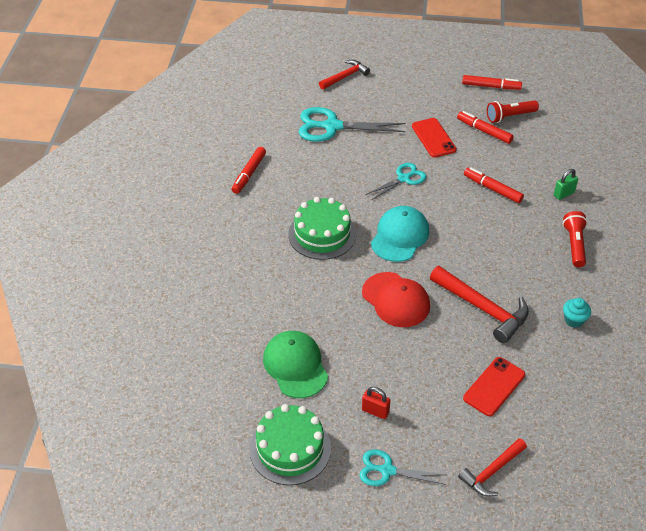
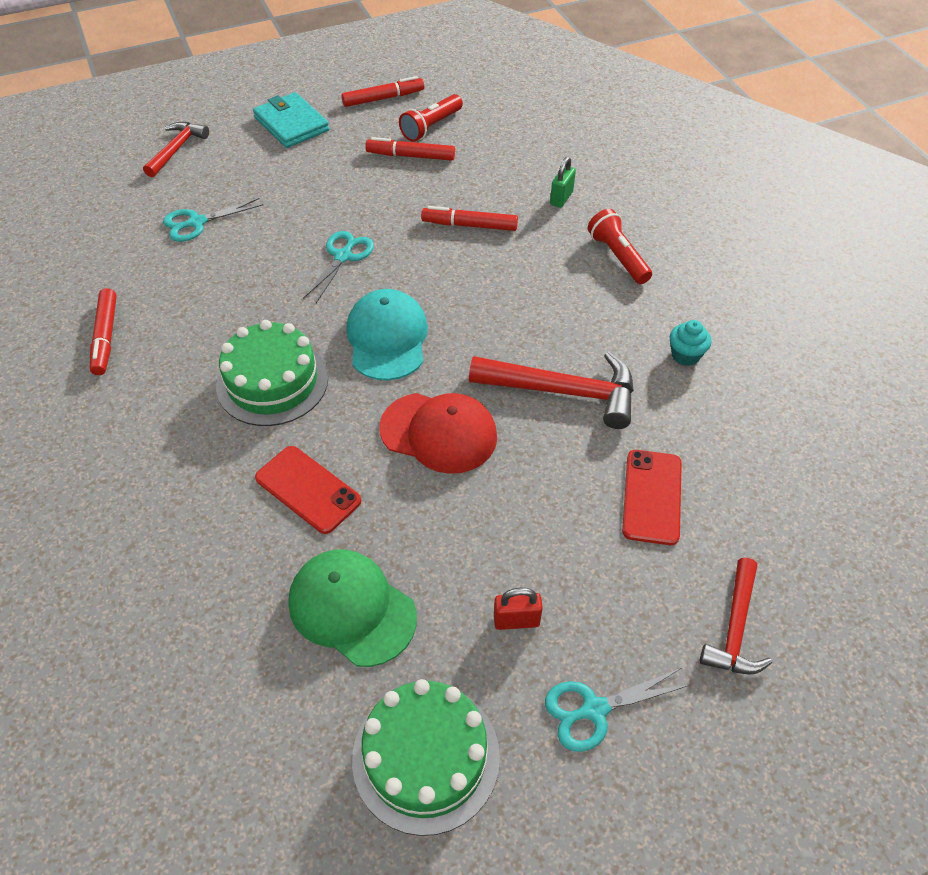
camera: 30 degrees left, 5 degrees up
turquoise scissors [298,107,405,142] -> turquoise scissors [163,198,263,242], size x0.60
red phone [412,118,457,158] -> red phone moved to [255,446,361,534]
none -> turquoise wallet [253,92,329,148]

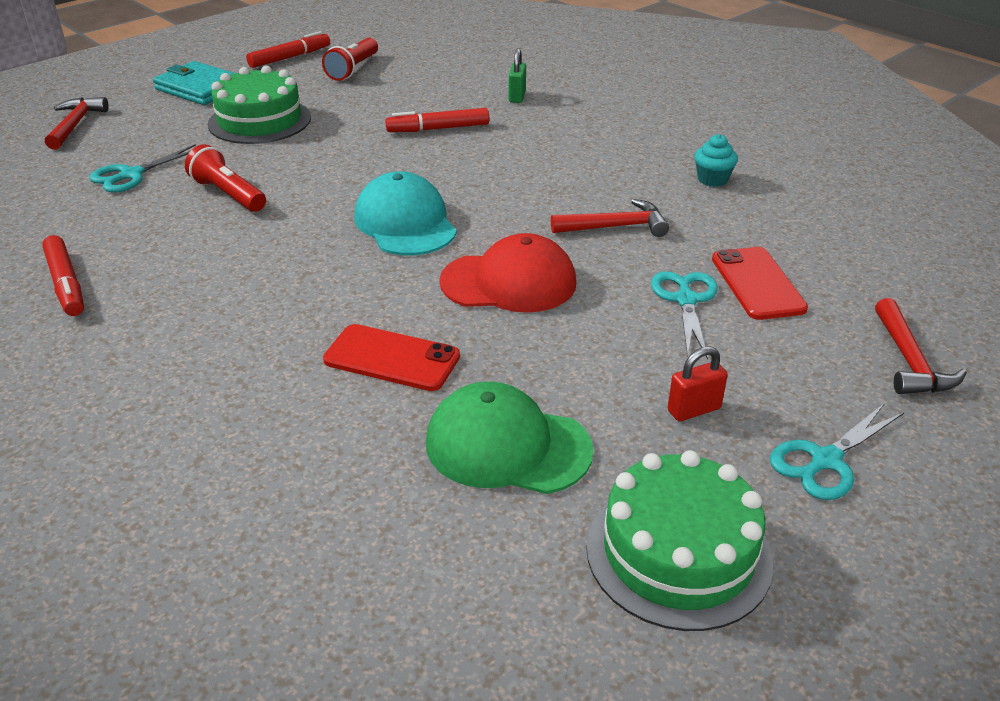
camera: 20 degrees left, 15 degrees down
green cake [216,320,328,426] -> green cake moved to [208,66,311,144]
turquoise scissors [303,231,374,303] -> turquoise scissors moved to [651,271,718,360]
red marker [365,137,455,161] -> none
red hammer [469,352,634,429] -> red hammer [551,199,669,237], size x0.63
red flashlight [588,209,652,284] -> red flashlight moved to [185,144,266,212]

